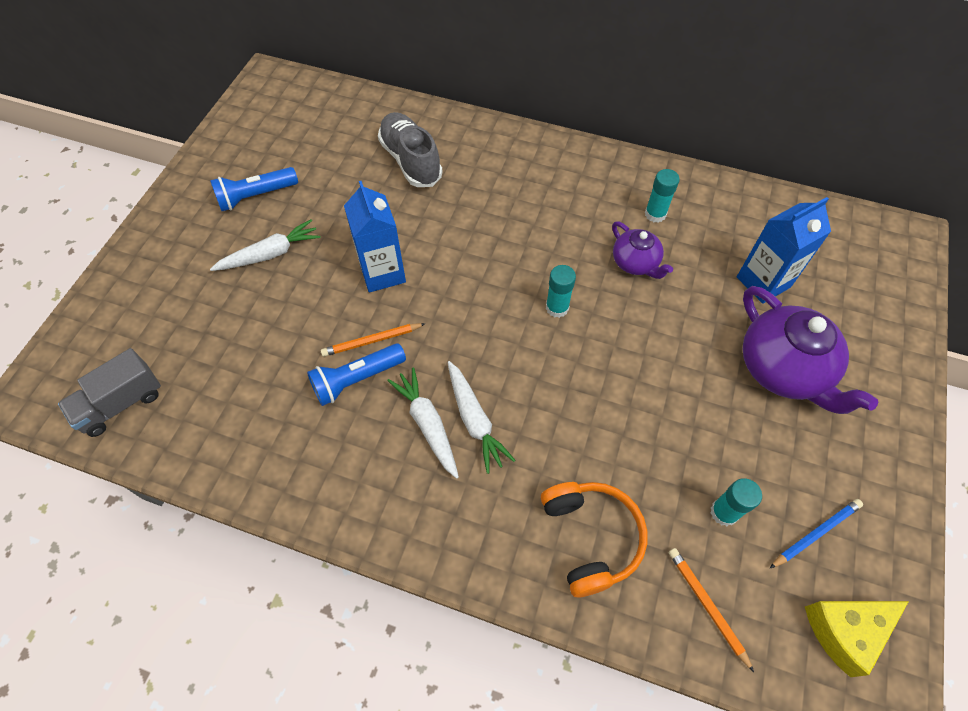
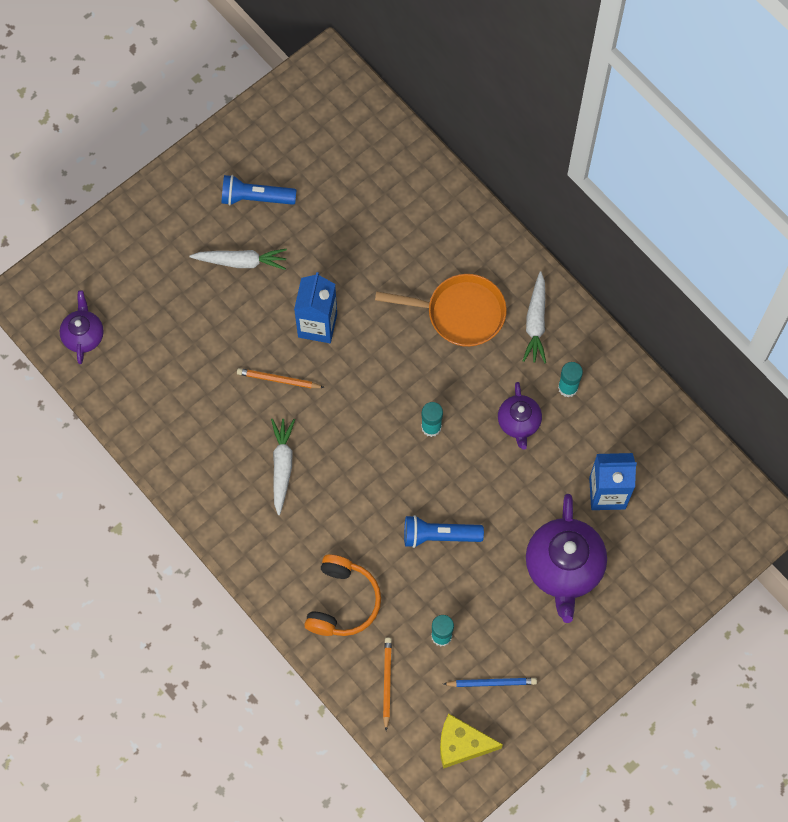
camera: 30 degrees right, 10 degrees up
grey truck [58,348,161,437] -> purple teapot [60,290,104,364]
blue flashlight [307,343,406,406] -> blue flashlight moved to [404,515,484,548]
grey shoe [378,112,442,187] -> none
white carrot [448,361,515,474] -> white carrot moved to [523,271,546,363]
none -> orange pan [375,274,507,347]

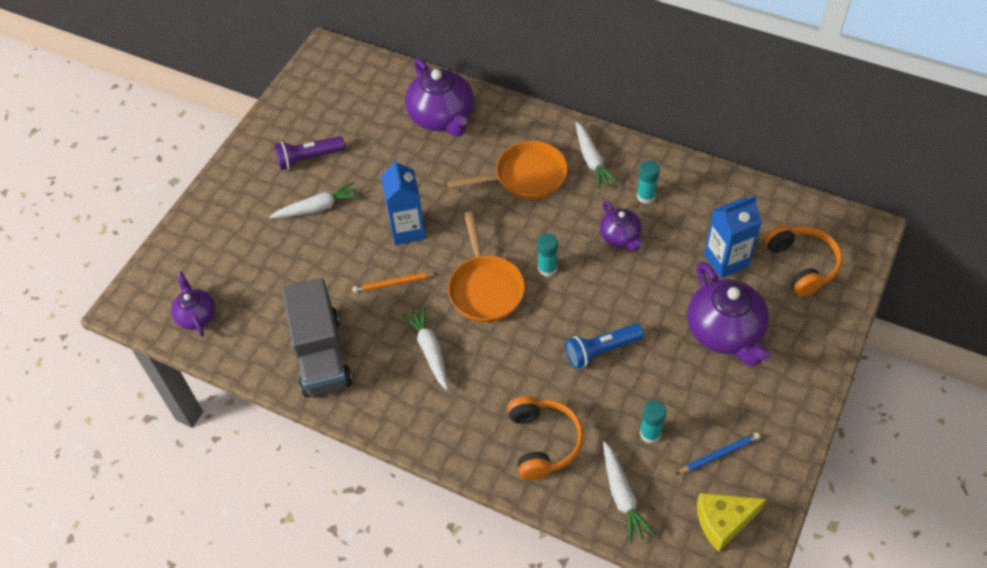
camera: 20 degrees left, 15 degrees down
blue flashlight [222,175,296,206] -> purple flashlight [275,136,345,170]
orange pencil [383,637,392,731] -> white carrot [603,441,655,543]
none -> grey truck [282,278,352,397]
none -> purple teapot [405,58,474,136]
none -> orange pan [448,211,525,322]
none -> orange headphones [764,225,843,297]

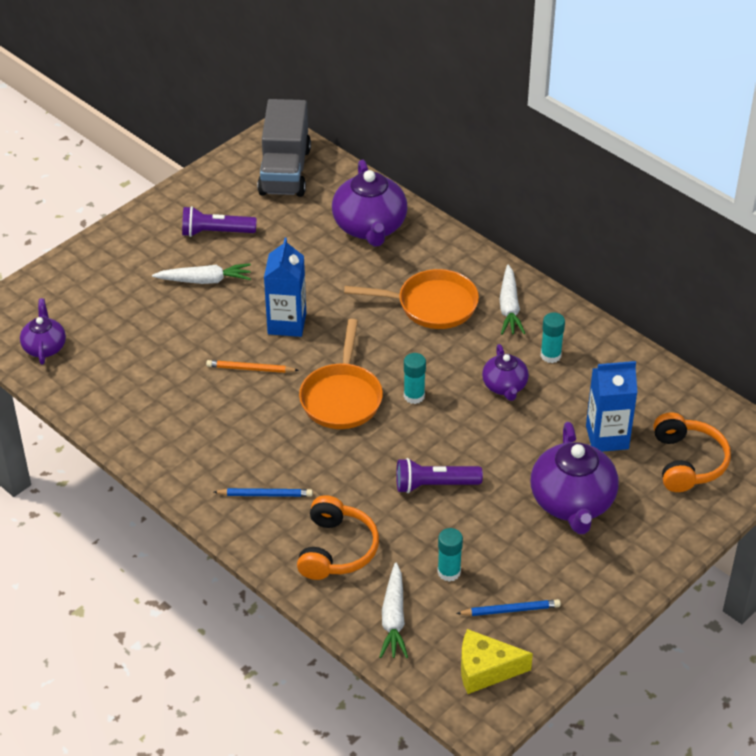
camera: 15 degrees right, 10 degrees down
grey truck [282,278,352,397] -> grey truck moved to [258,99,311,197]
white carrot [402,306,448,390] -> none
blue flashlight [565,324,644,369] -> purple flashlight [396,458,483,493]
none -> blue pencil [214,488,313,497]

